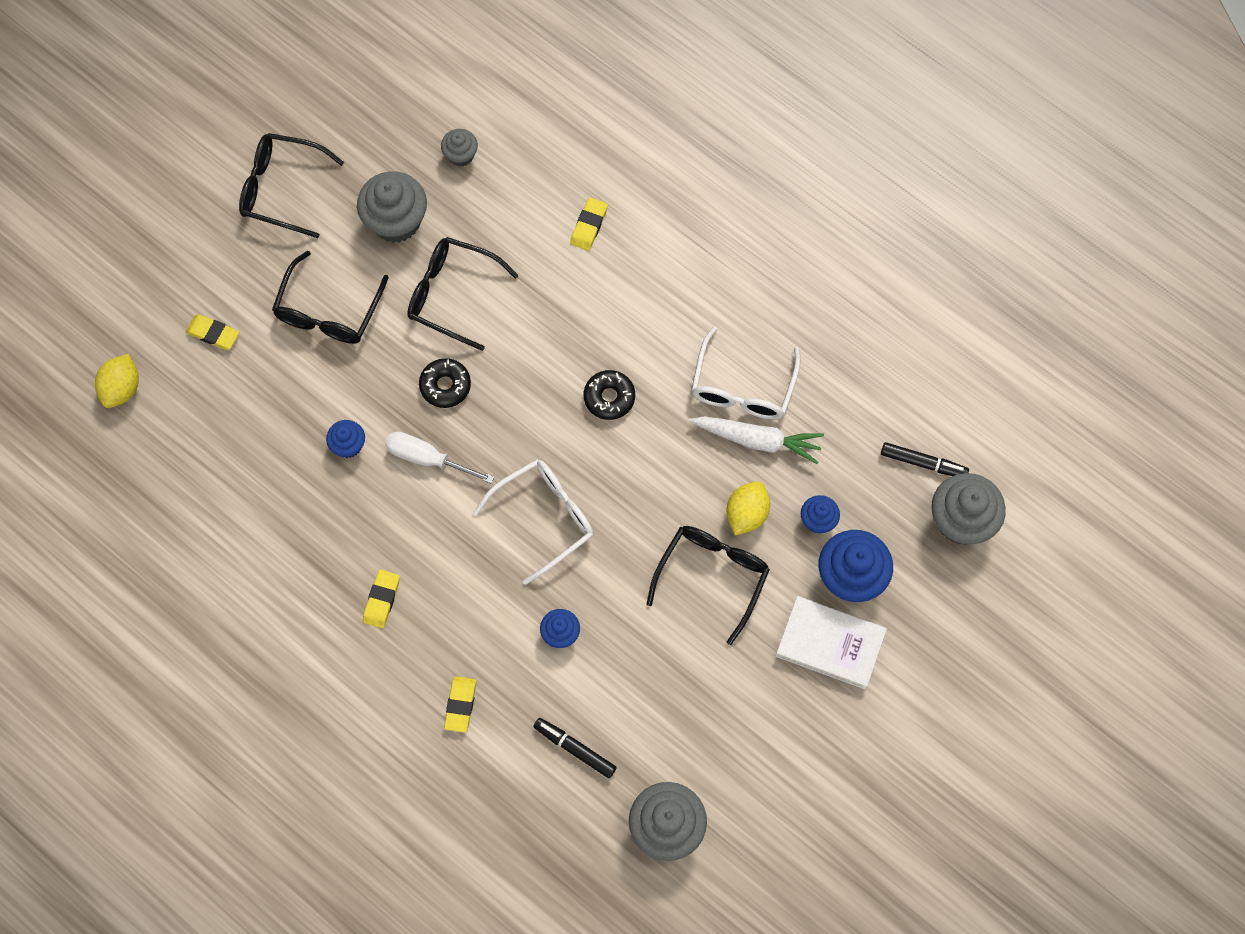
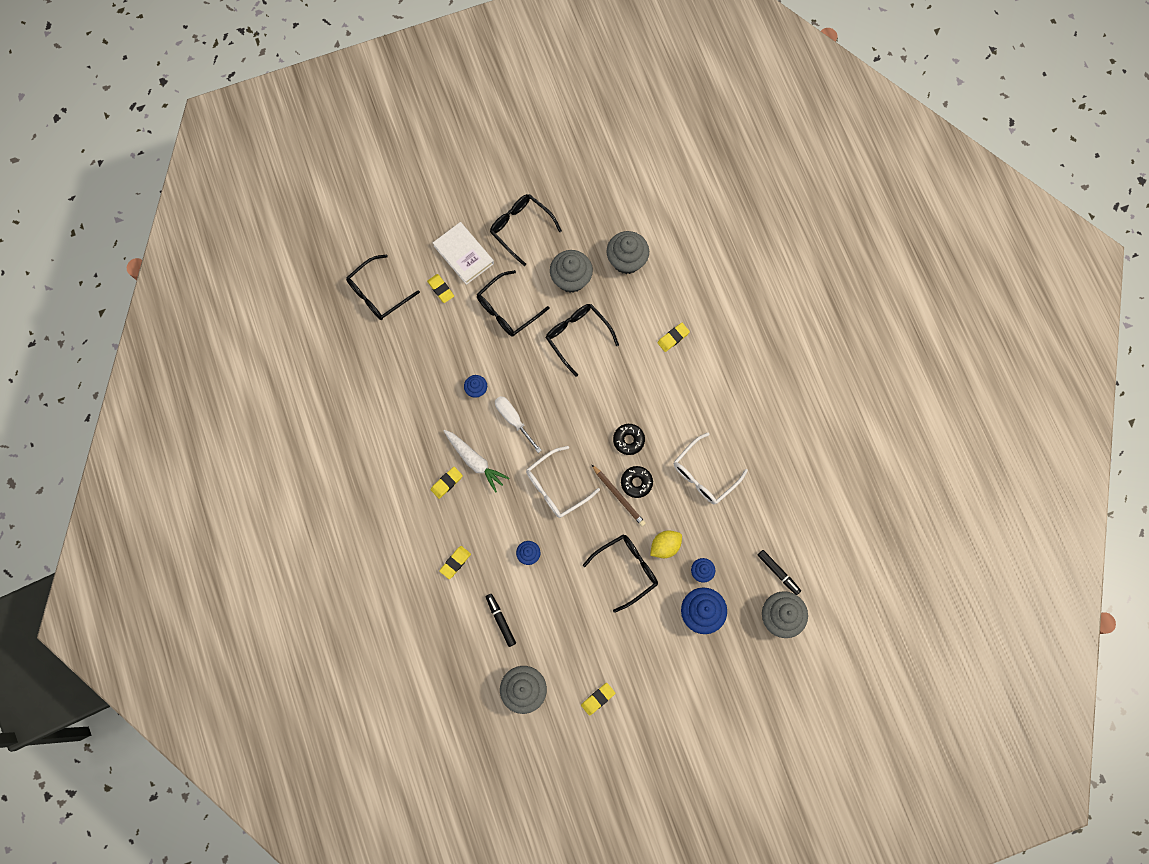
camera: 30 degrees right, 5 degrees up
yellow lemon [95,354,139,408] -> black glasses [346,254,420,320]
black donut [419,358,471,408] -> black donut moved to [621,466,653,498]
grey cupcake [441,129,478,167] -> grey cupcake [606,231,649,274], size x1.86
white glasses [473,459,594,585] -> white glasses turned 150 degrees clockwise [526,446,600,518]
white carrot [689,416,824,464] -> white carrot moved to [443,430,509,493]
white book [776,596,887,689] -> white book moved to [433,222,494,285]
none -> yellow eraser [581,683,615,716]
none -> brown pencil [591,464,646,526]

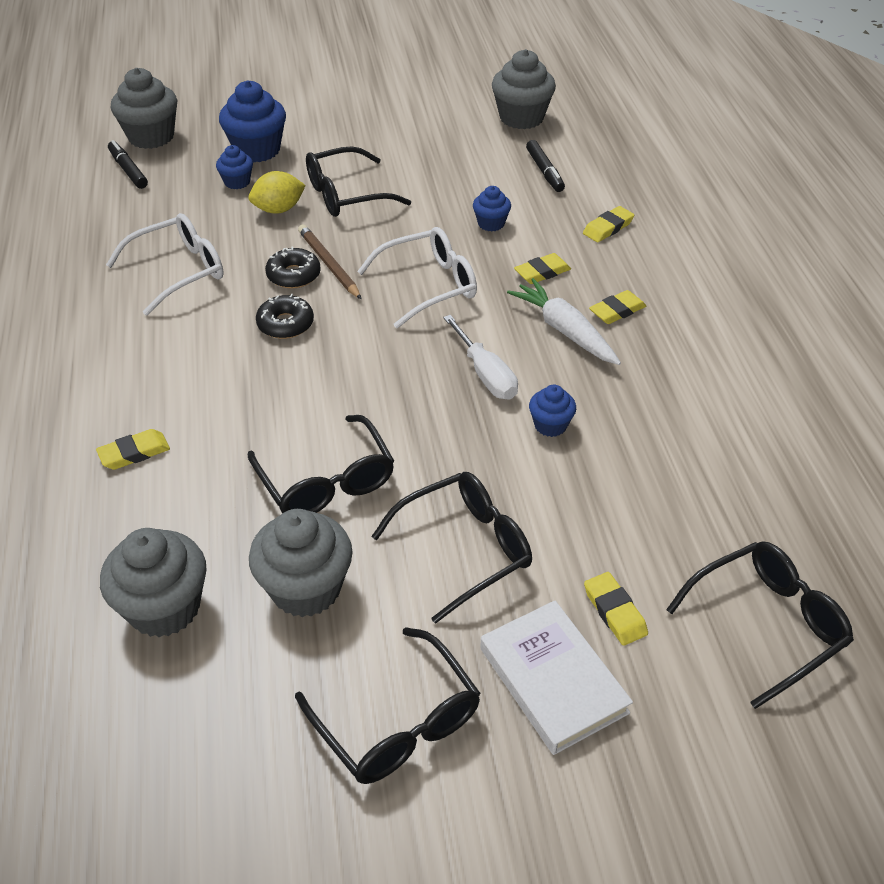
camera: 170 degrees left, 30 degrees down
yellow eraser [581,683,615,716] -> yellow eraser moved to [514,253,571,284]

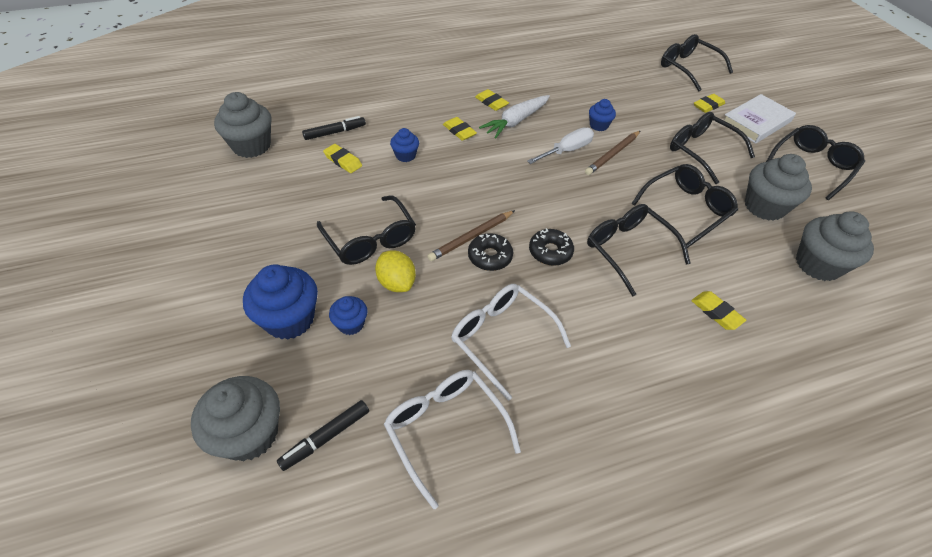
camera: 100 degrees left, 5 degrees up
white glasses [357,227,477,328] -> white glasses moved to [384,370,521,509]
yellow eraser [583,206,634,242] -> yellow eraser moved to [323,144,362,173]
none -> brown pencil [585,131,640,175]
none -> black glasses [587,204,691,296]

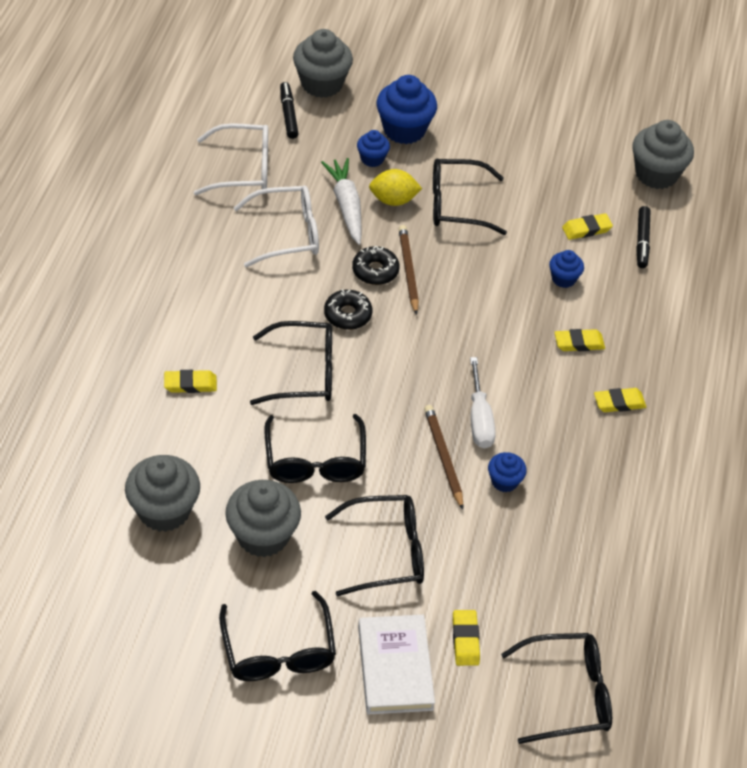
camera: 120 degrees right, 0 degrees up
white carrot [479,95,550,139] -> white carrot moved to [321,158,361,245]

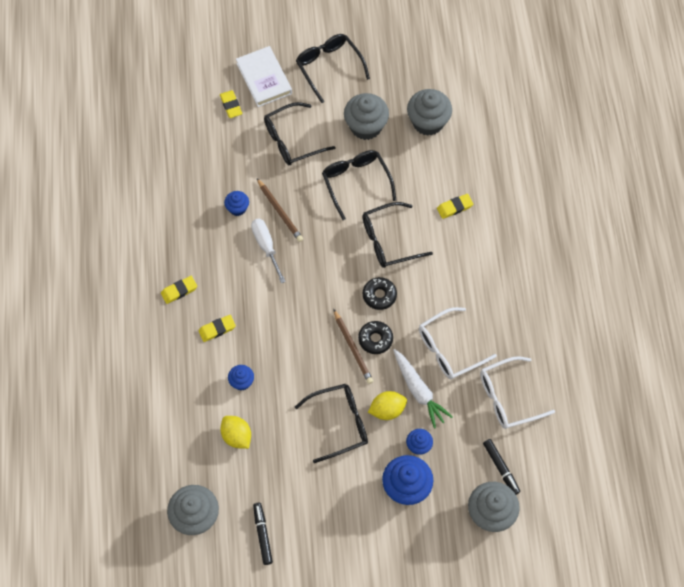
camera: 165 degrees right, 15 degrees up
black glasses [501,633,612,744] -> none
yellow eraser [562,213,613,240] -> yellow lemon [220,416,251,449]
black marker [636,206,650,268] -> black marker moved to [253,503,273,565]

